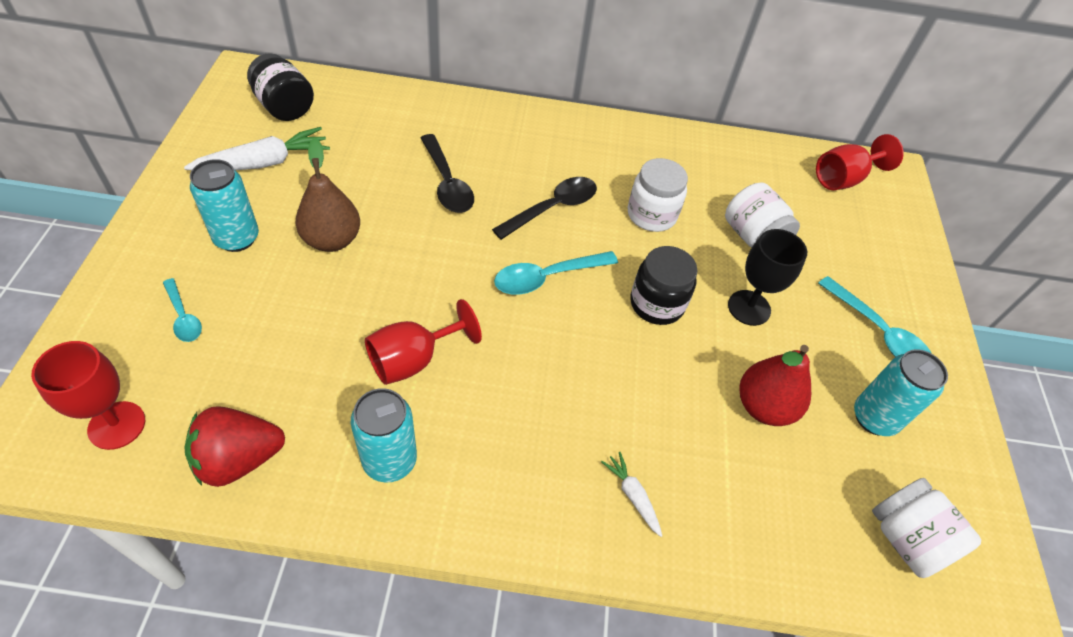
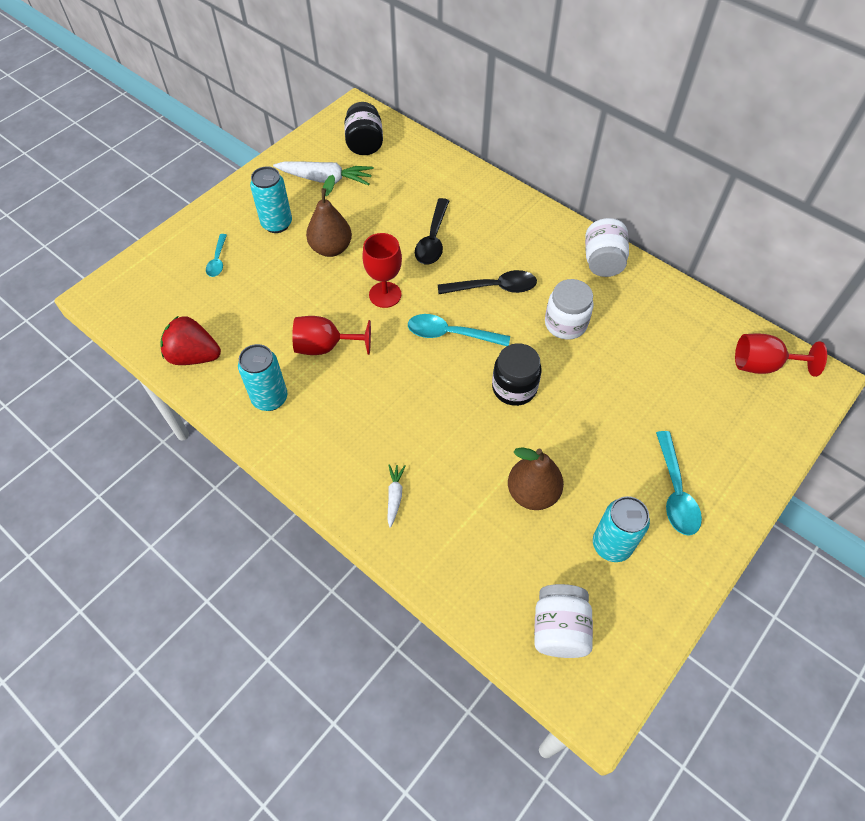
camera: 40 degrees right, 5 degrees up
red goblet [31,341,145,450] -> red goblet moved to [362,233,402,308]
white jar [725,183,800,248] -> white jar moved to [585,218,629,277]
black goblet [728,229,807,326] -> none
red pear [739,345,811,426] -> brown pear [508,447,564,510]

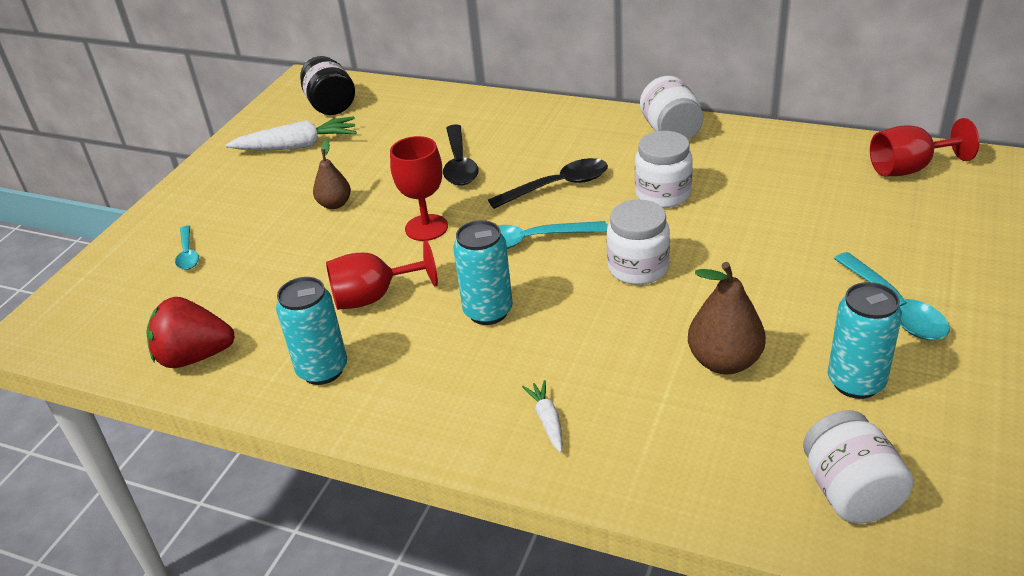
camera: 15 degrees left, 20 degrees down
turquoise can [250,166,292,233] -> turquoise can moved to [453,220,513,325]
brown pear [306,175,352,257] -> brown pear [313,140,351,209], size x0.63
black jar [492,343,542,406] -> white jar [607,200,670,285]

